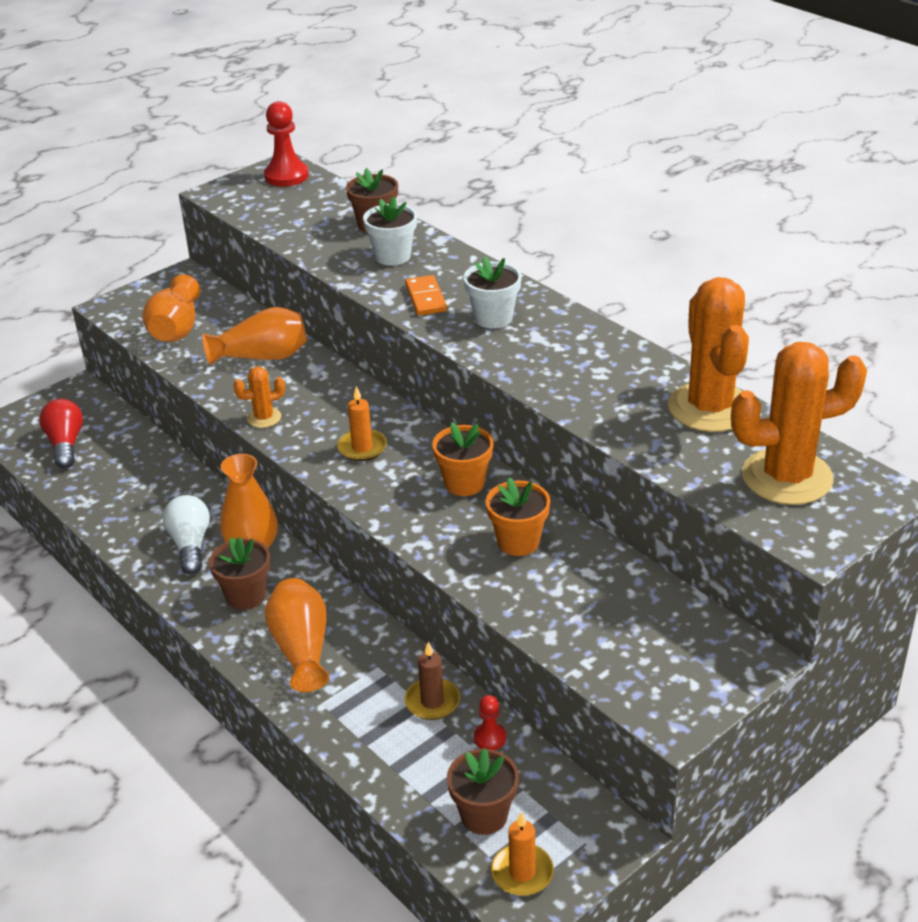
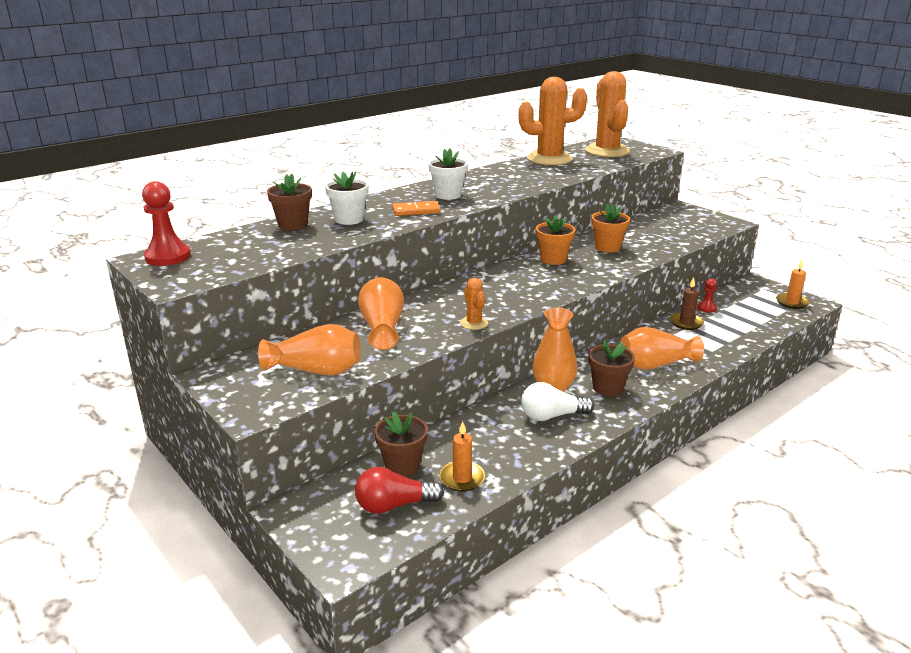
camera: 90 degrees left, 10 degrees down
orange candle [337,386,387,461] -> orange candle moved to [440,421,485,492]
brown flower pot [447,748,519,835] -> brown flower pot moved to [374,411,428,477]

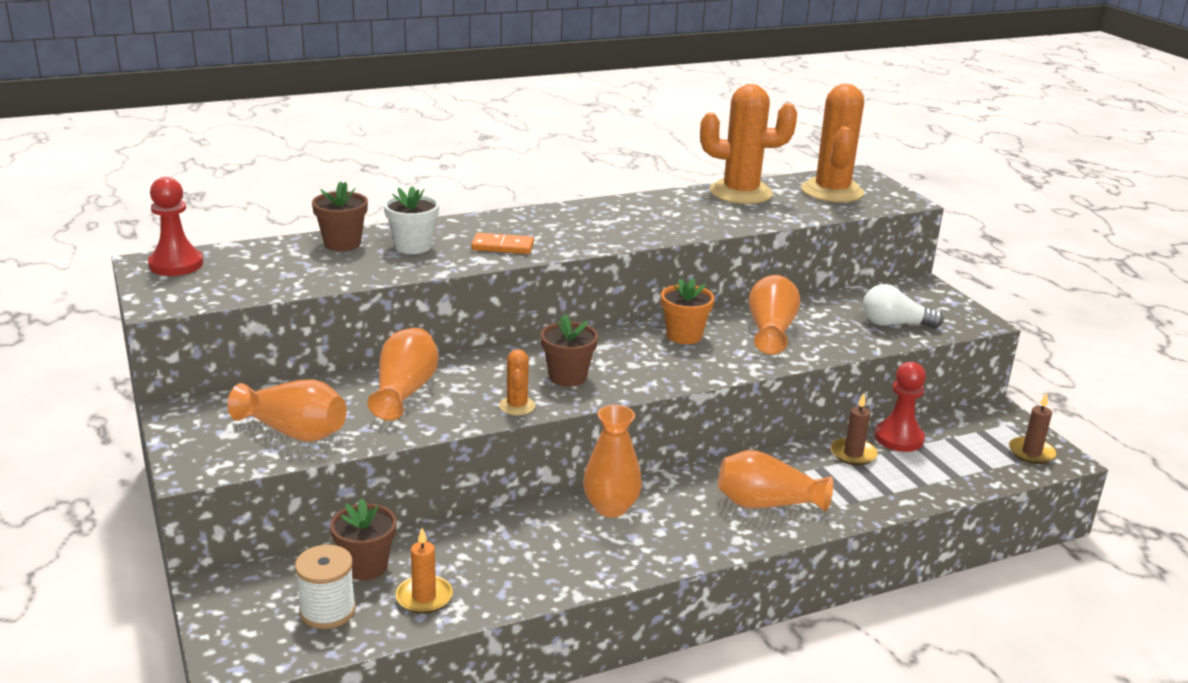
camera: 15 degrees right, 0 degrees up
red light bulb [355,467,444,514] -> white spool [295,545,356,629]
white flower pot [428,149,468,200] -> none
white light bulb [521,382,594,421] -> white light bulb moved to [863,284,944,329]
brown flower pot [588,339,635,396] -> brown flower pot moved to [541,314,598,387]
orange flower pot [591,204,630,253] -> orange vase [749,275,800,354]
red pawn [698,278,717,313] -> red pawn [875,362,926,452], size x1.87
orange candle [776,259,810,309] -> brown candle [1009,393,1057,464]

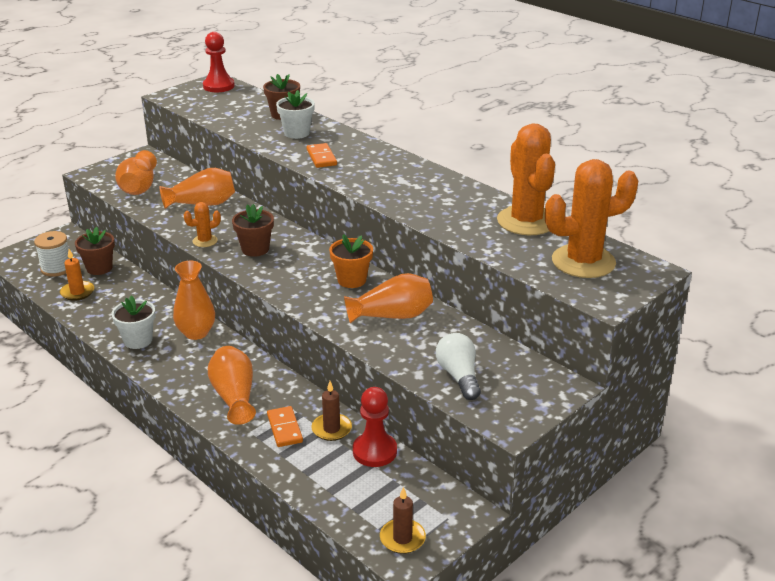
camera: 70 degrees right, 5 degrees up
none -> white flower pot [111,296,155,349]
none -> orange domino [267,406,303,447]

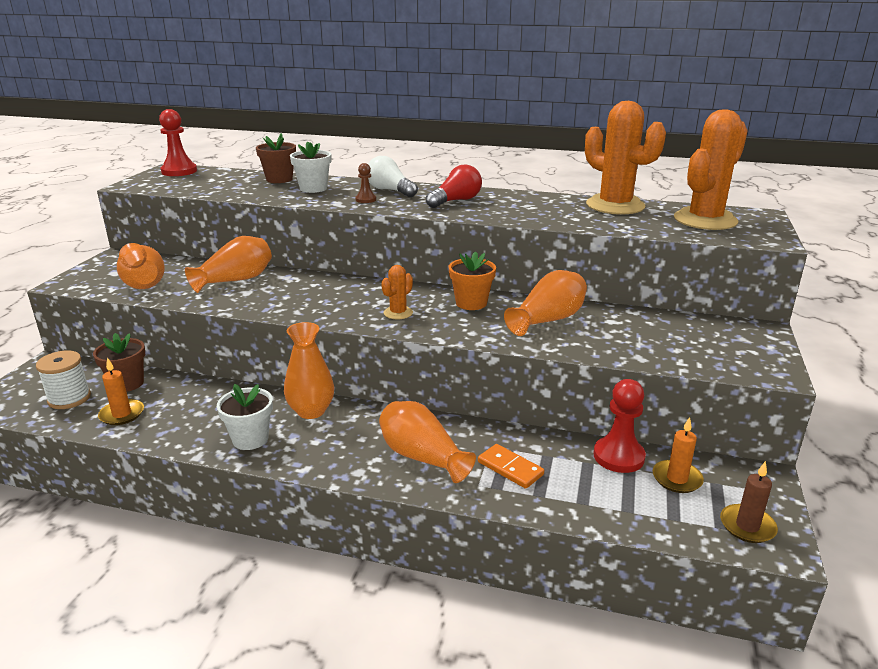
camera: 30 degrees left, 5 degrees down
orange cactus [184,202,221,247] -> orange cactus moved to [381,265,413,319]
brown flower pot [232,204,274,257] -> none
orange domino [307,143,337,168] -> brown pawn [355,163,376,203]
brown candle [311,381,352,441] -> none
white light bulb [436,333,481,400] -> white light bulb moved to [368,156,418,197]
none -> red light bulb [426,164,482,208]
none -> orange candle [653,417,704,493]

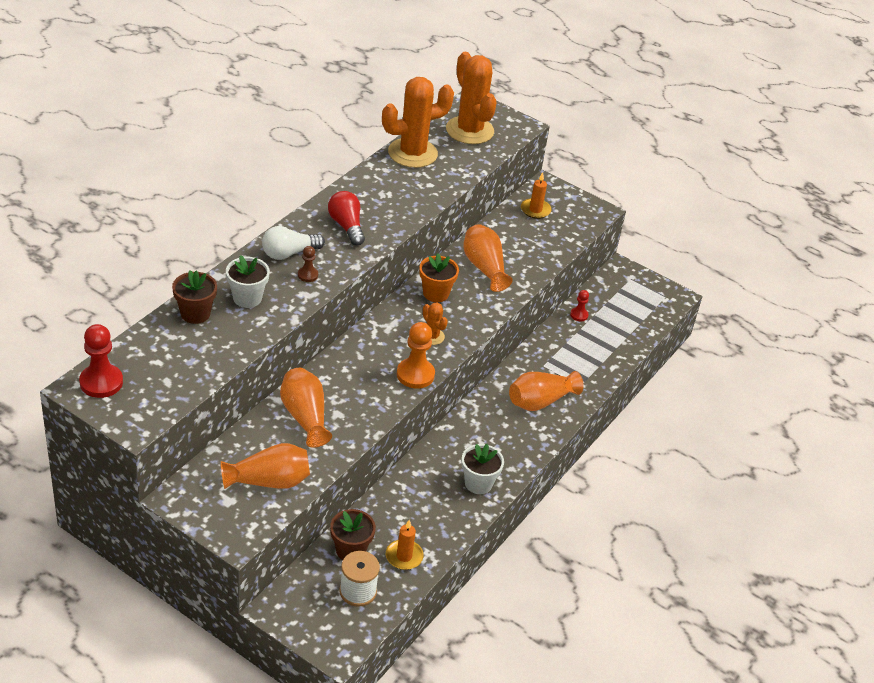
camera: 75 degrees left, 15 degrees up
orange vase [284,322,334,419] -> none
orange domino [478,444,544,489] -> none
red pawn [594,379,646,473] -> red pawn [570,290,589,322], size x0.54
orange candle [653,417,704,493] -> orange candle moved to [521,172,551,219]
brown candle [720,461,778,543] -> none
none -> orange pawn [397,322,435,389]

